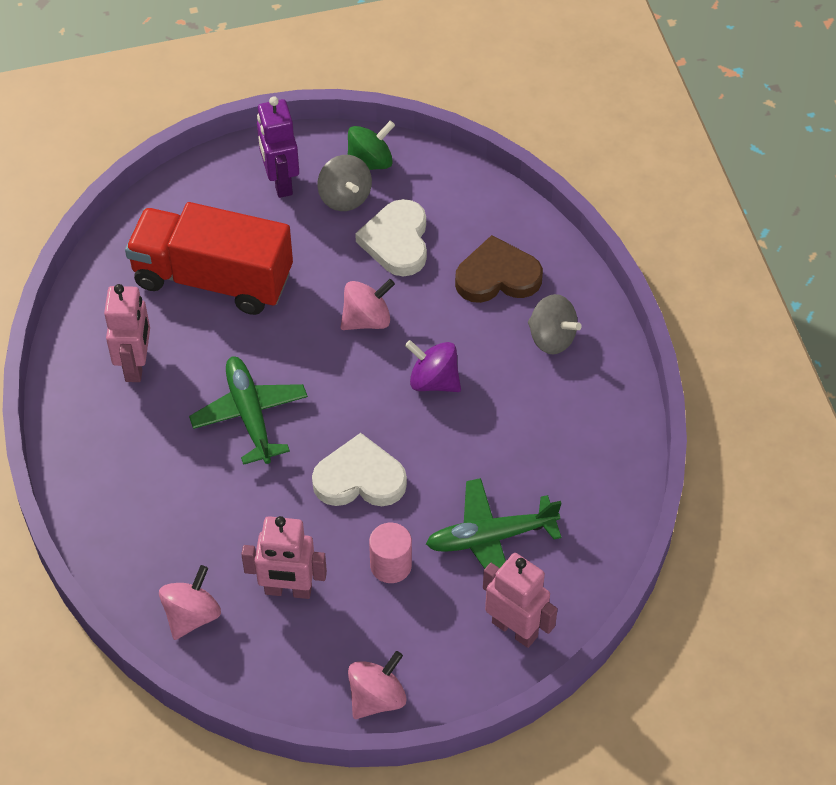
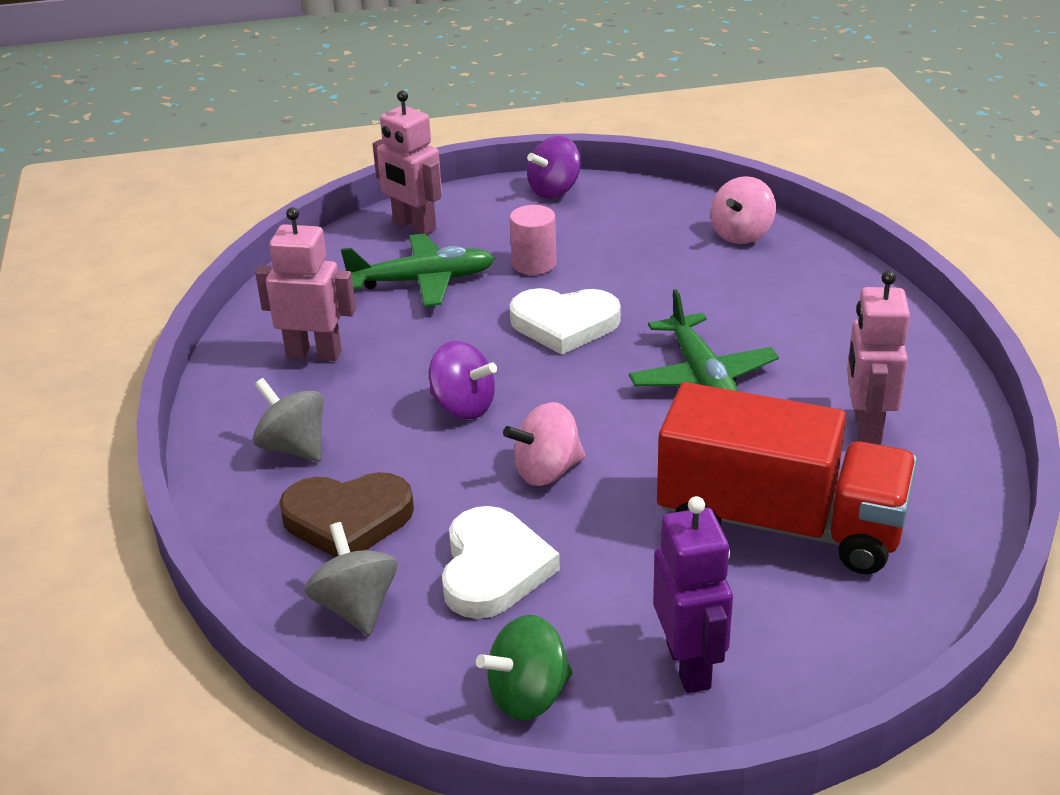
camera: 175 degrees left, 20 degrees down
pink robot [241,516,327,599] -> pink robot moved to [255,207,356,361]
grey spinning top [317,155,372,211] -> grey spinning top moved to [305,522,397,636]
pink spinning top [348,651,406,719] -> purple spinning top [527,136,581,198]

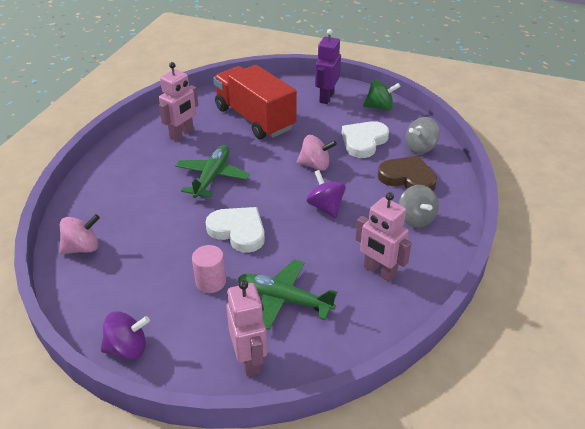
camera: 150 degrees left, 5 degrees up
grey spinning top [305,522,397,636] -> grey spinning top turned 45 degrees clockwise [406,117,440,154]

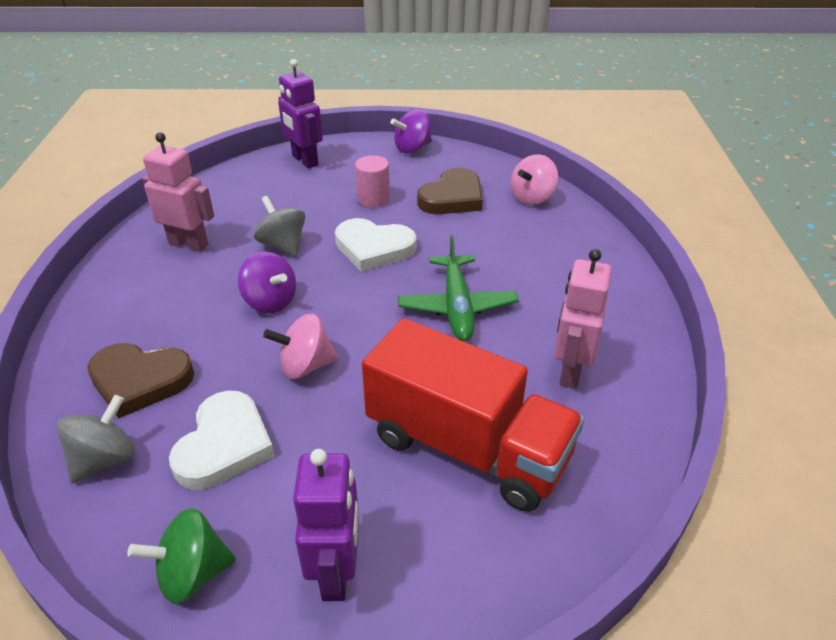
camera: 160 degrees right, 0 degrees up
pink robot [226,280,267,377] -> purple robot [278,59,323,169]
green plane [237,259,338,330] -> none
grey spinning top [399,185,439,228] -> grey spinning top moved to [254,196,305,257]
none -> brown heart [417,168,483,214]

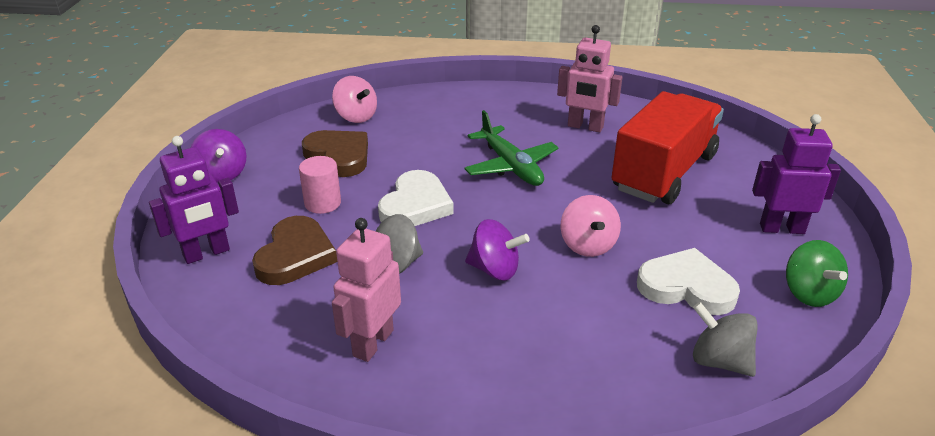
camera: 85 degrees left, 5 degrees down
brown heart [87,343,194,418] -> brown heart moved to [252,216,337,285]
purple spinning top [238,251,296,313] -> purple spinning top turned 60 degrees clockwise [465,219,530,281]
green plane [398,234,519,341] -> green plane turned 60 degrees clockwise [464,110,559,186]

